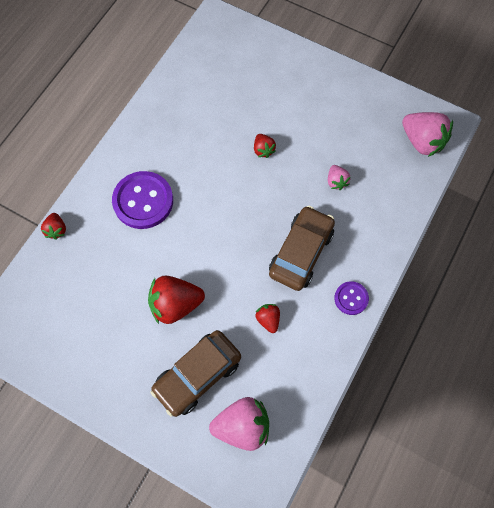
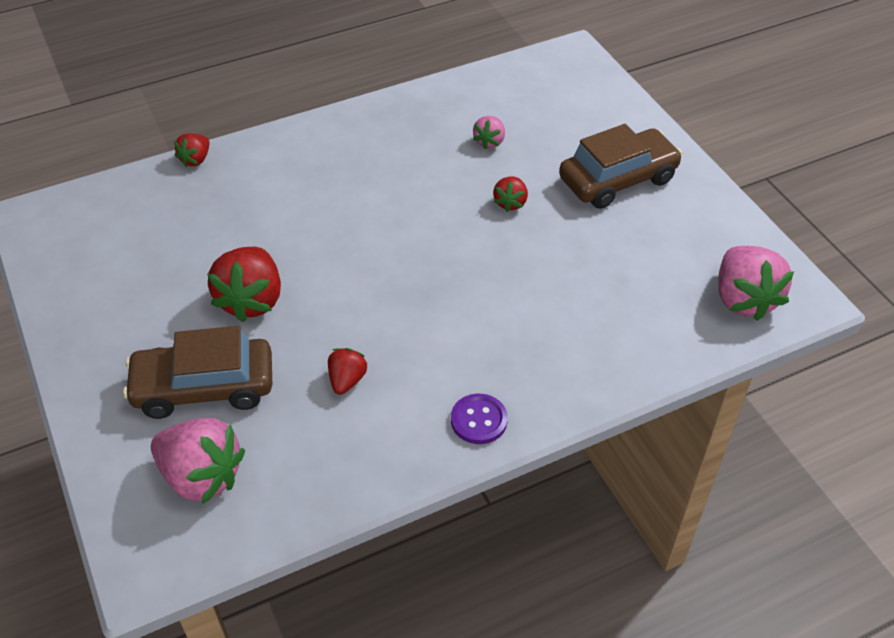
camera: 35 degrees right, 20 degrees down
purple button [112,171,173,229] -> none
red strawberry [148,275,205,324] -> red strawberry turned 105 degrees counterclockwise [207,247,281,322]
brown car [269,206,335,291] -> brown car moved to [559,124,683,209]
pink strawberry [328,165,351,190] -> pink strawberry moved to [473,116,505,149]

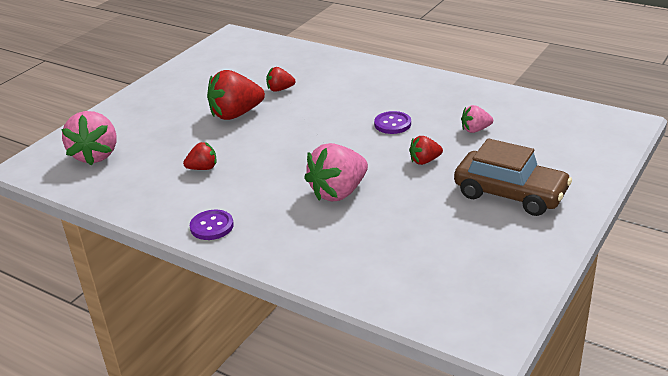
camera: 60 degrees right, 15 degrees down
brown car [123,326,272,419] -> none
red strawberry [174,133,210,167] -> red strawberry moved to [266,67,295,92]
pink strawberry [718,246,794,321] -> pink strawberry moved to [304,143,368,201]
none -> purple button [374,111,411,134]

